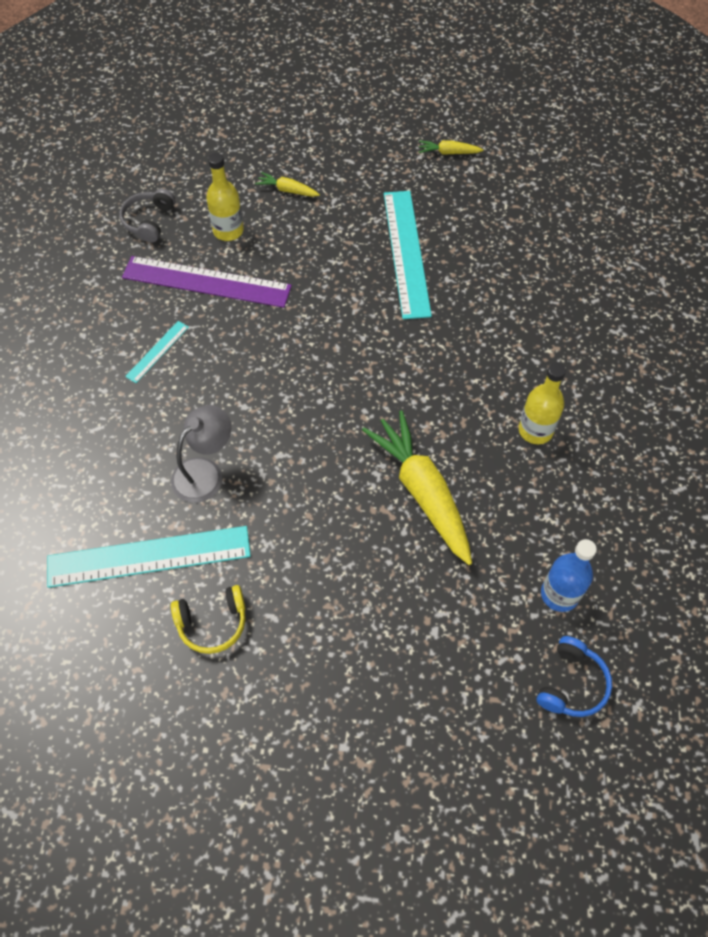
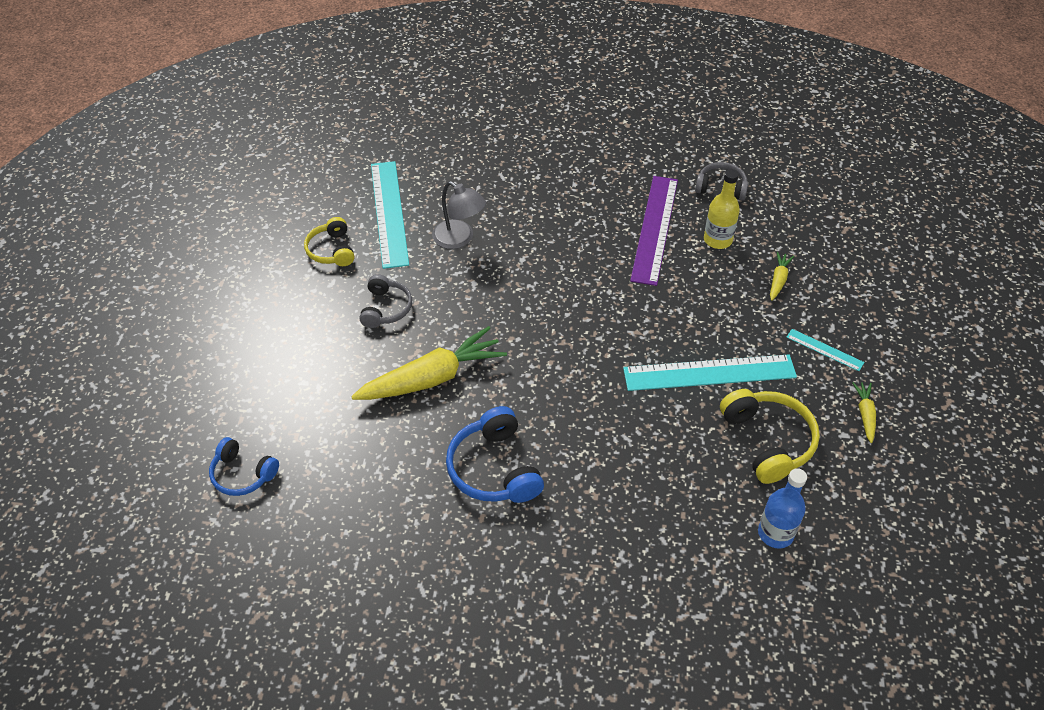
camera: 90 degrees right, 10 degrees down
turquoise ruler [125,321,189,383] -> turquoise ruler moved to [786,329,864,371]
yellow bottle [519,363,566,444] -> blue headphones [446,406,544,503]
blue bottle [541,539,597,612] -> blue bottle moved to [758,468,807,548]
none -> grey headphones [359,274,412,328]
none -> yellow headphones [720,389,820,484]

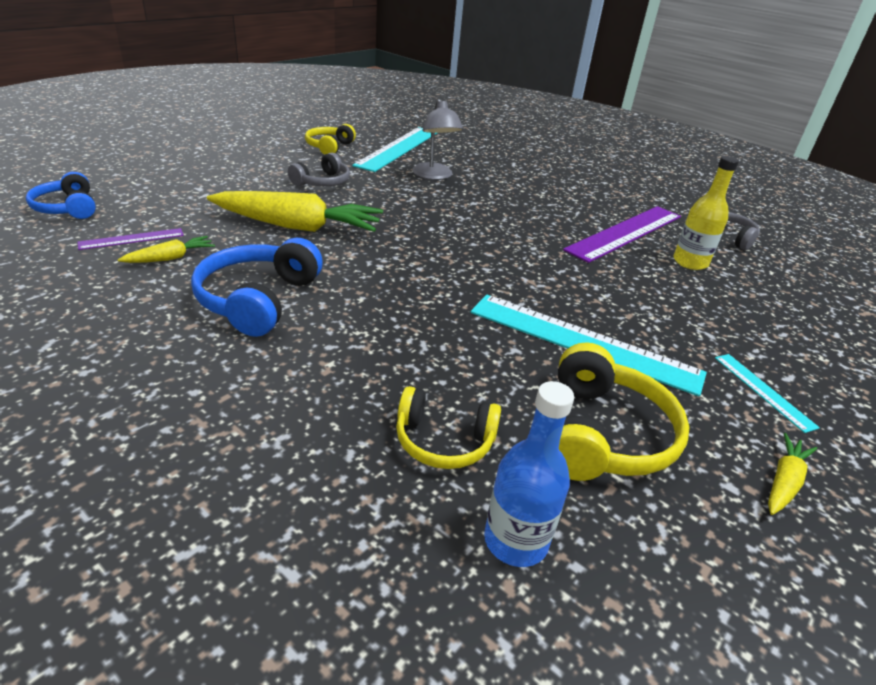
camera: 30 degrees right, 15 degrees down
yellow carrot [770,252,794,301] -> yellow carrot moved to [118,236,215,263]
none -> purple ruler [77,228,184,250]
none -> yellow headphones [396,386,501,469]

